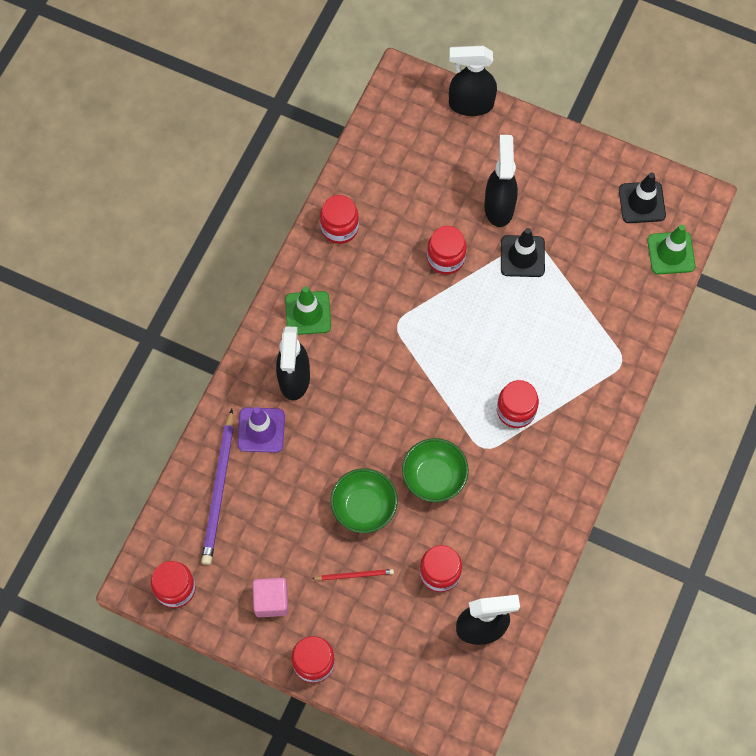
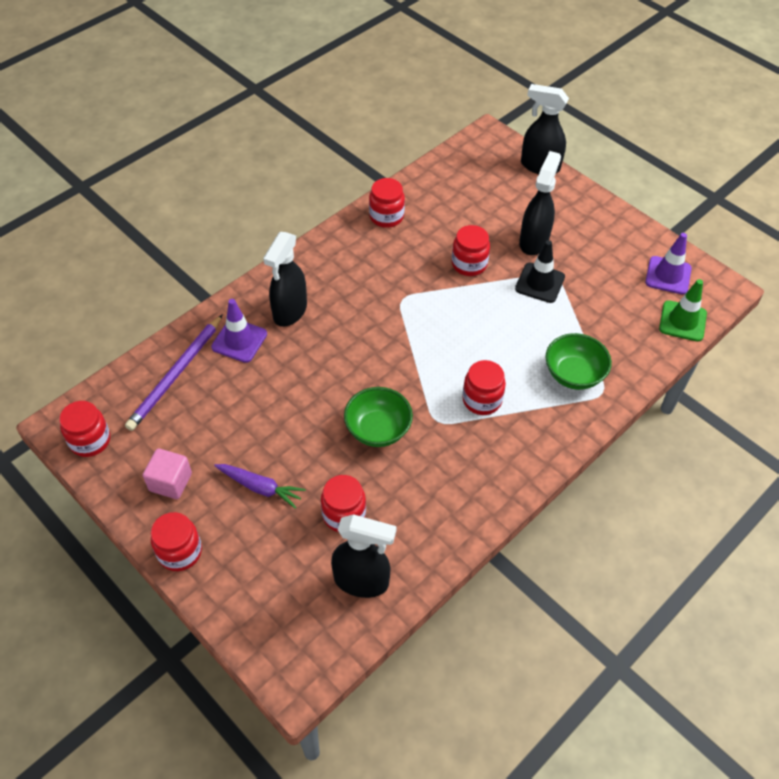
camera: 20 degrees right, 15 degrees down
green traffic cone [285,286,331,335] -> none
red pencil [312,569,394,580] -> purple carrot [214,464,306,509]
green bowl [331,468,398,533] -> green bowl moved to [545,333,612,390]
black traffic cone [619,173,666,223] -> purple traffic cone [645,233,692,294]

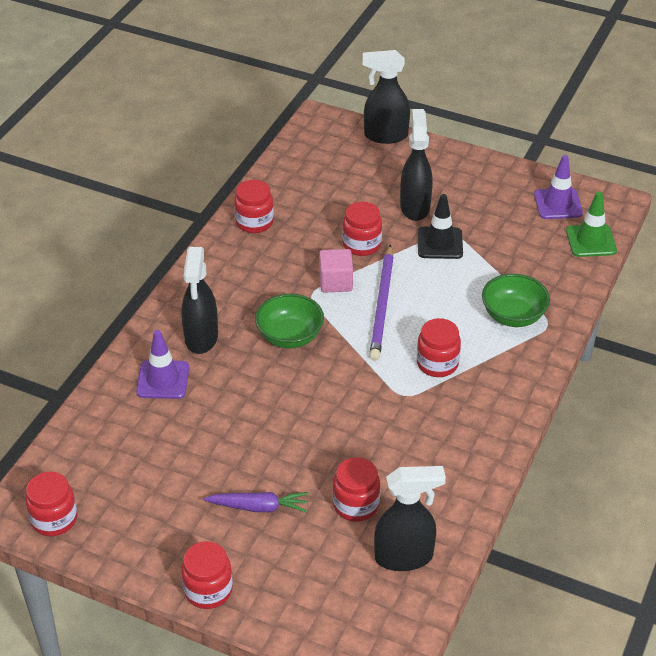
camera: 20 degrees left, 10 degrees down
purple pencil [125,314,223,431] -> purple pencil moved to [369,244,394,361]
pink cube [143,448,192,499] -> pink cube moved to [319,249,353,293]
green bowl [344,387,413,447] -> green bowl moved to [255,294,324,348]

